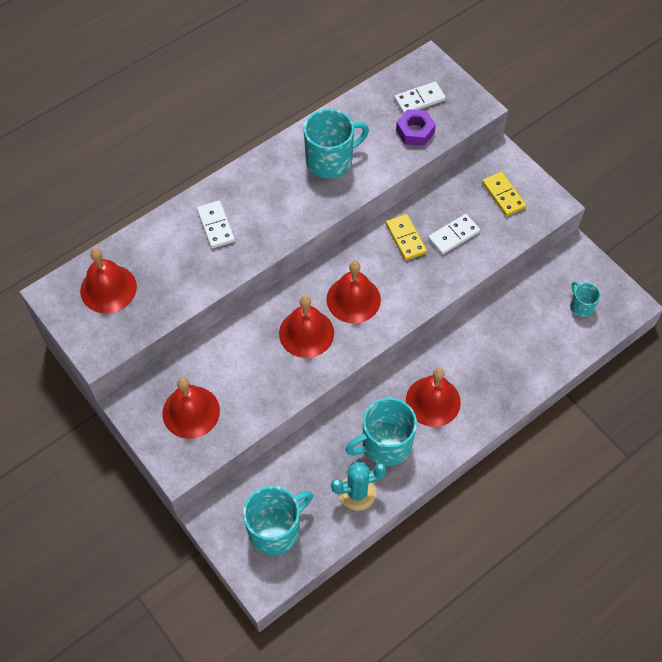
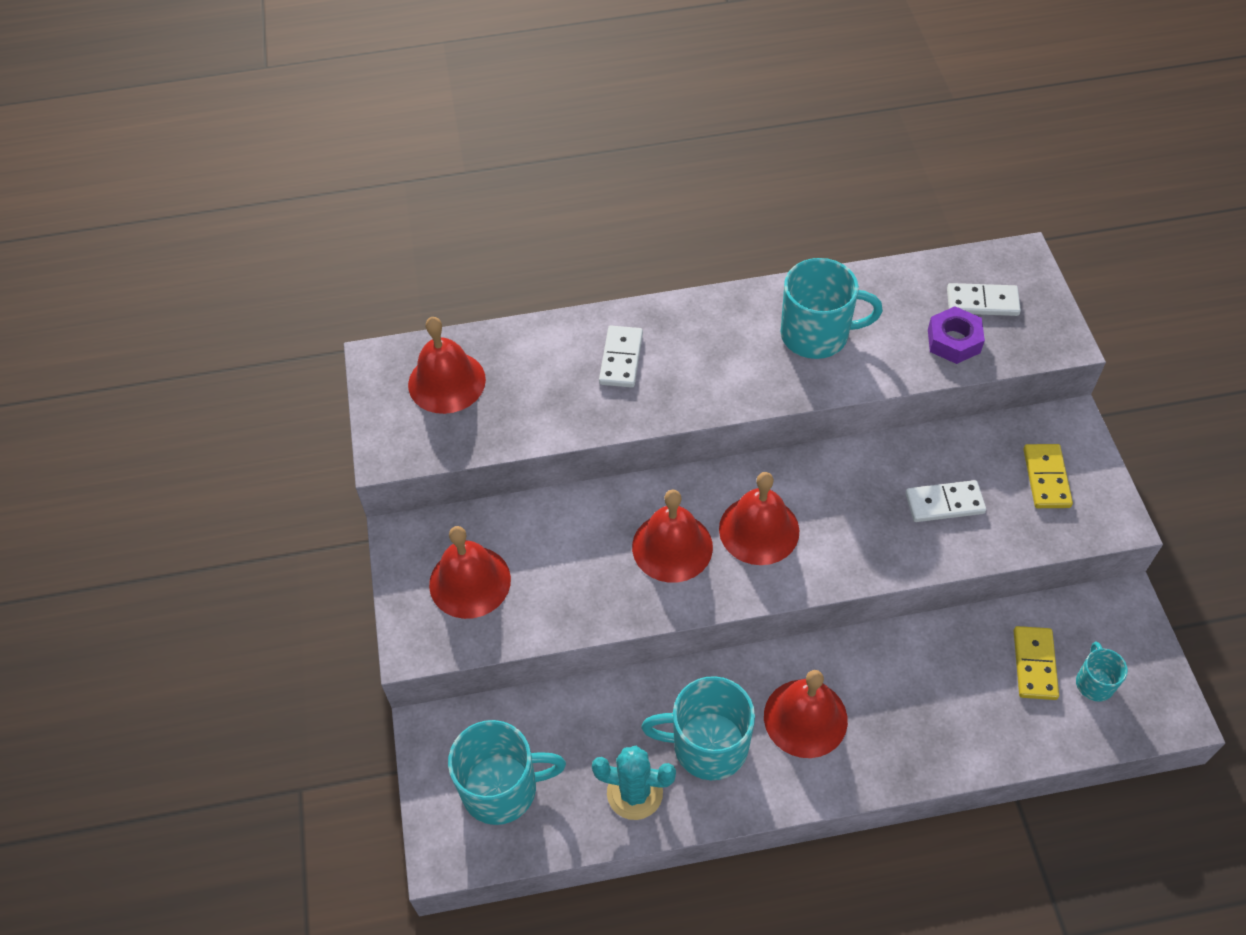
camera: 30 degrees right, 5 degrees down
yellow domino [386,214,427,261] -> yellow domino moved to [1014,626,1059,700]

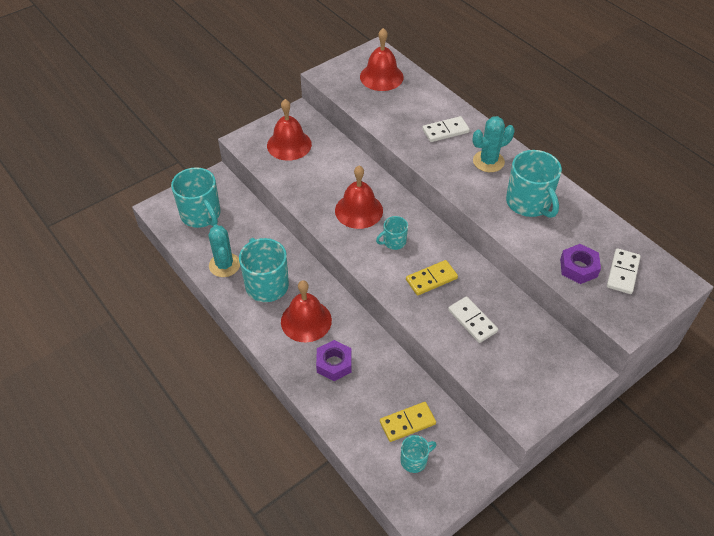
camera: 60 degrees right, 5 degrees down
red bell [719,472,799,565] -> turquoise mug [376,216,408,250]
white domino [947,283,1021,316] -> white domino turned 45 degrees clockwise [607,248,641,294]
yellow domino [1023,444,1073,508] -> yellow domino moved to [406,260,458,296]
none -> purple nut [316,340,351,381]
none -> turquoise cactus [472,116,515,172]

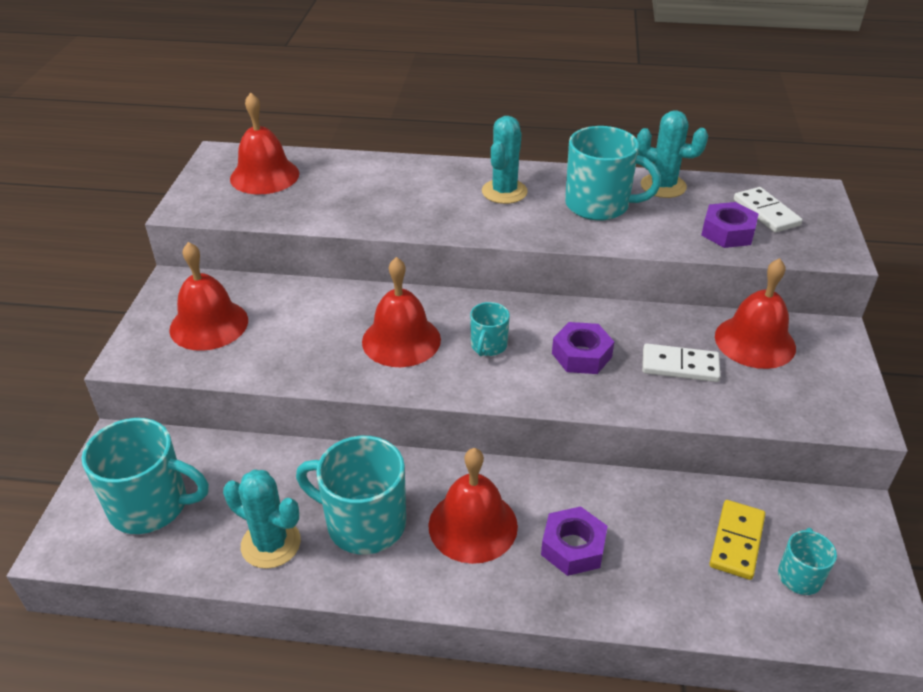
camera: 45 degrees left, 10 degrees down
yellow domino [406,260,458,296] -> purple nut [552,322,614,374]
white domino [422,116,470,142] -> none
none -> turquoise cactus [637,110,708,198]
none -> red bell [715,258,796,369]

